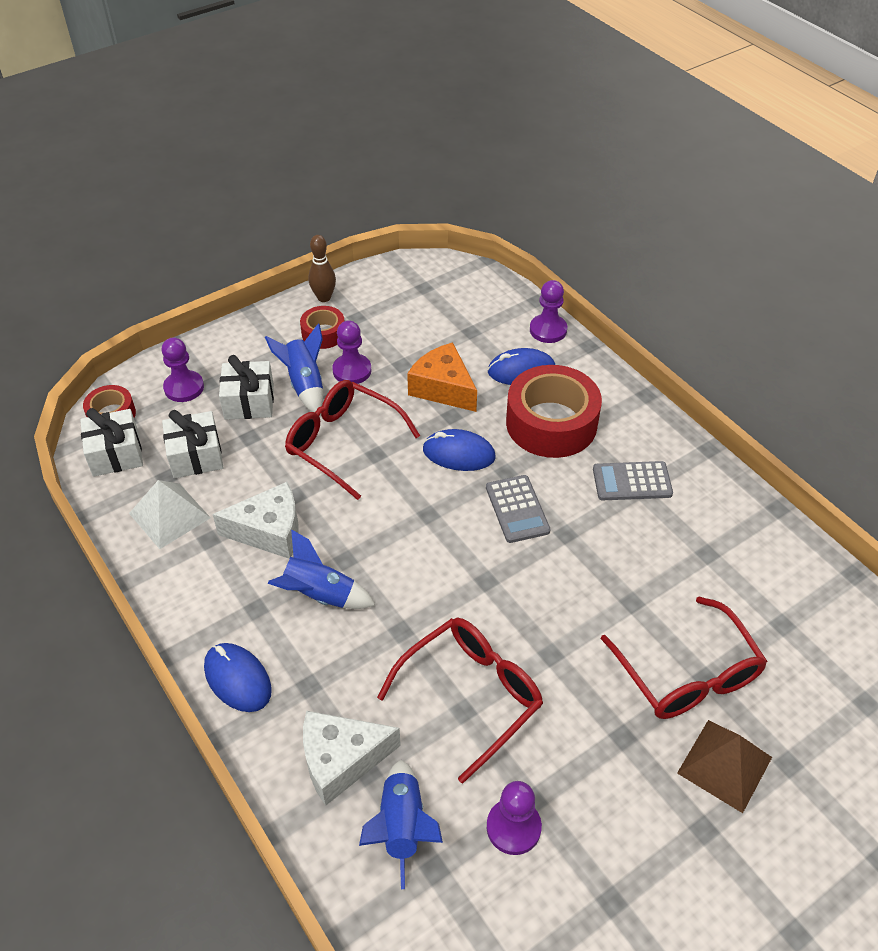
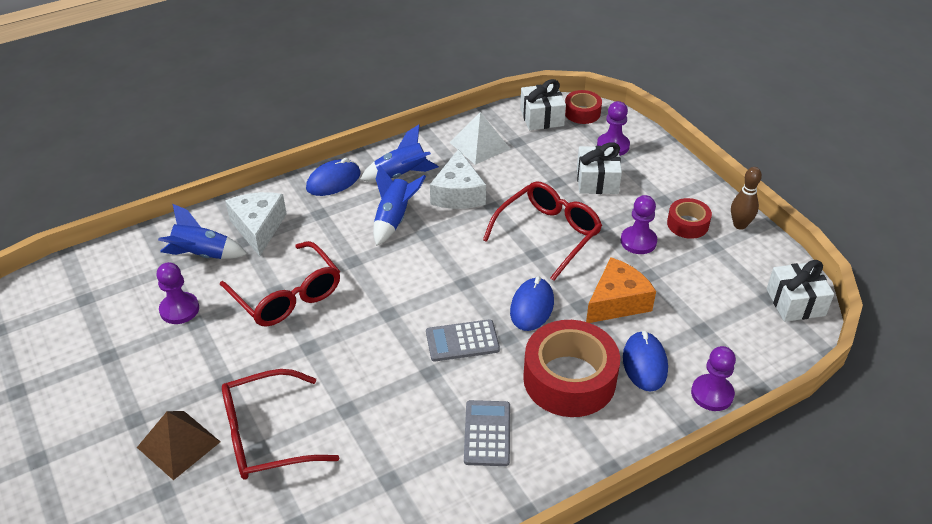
camera: 95 degrees right, 5 degrees down
white gift [162,410,224,478] -> white gift moved to [767,260,834,322]
blue rocket [265,323,323,412] -> blue rocket moved to [360,125,439,182]

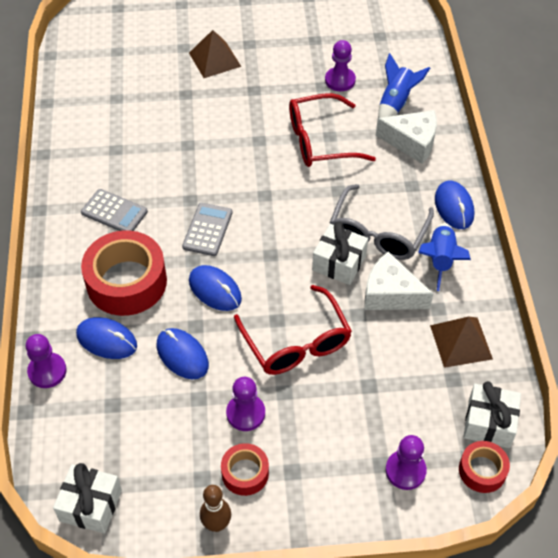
camera: 115 degrees right, 10 degrees up
red glasses [222,369,339,480] -> none
blue rocket [373,165,426,246] -> grey glasses [330,184,434,260]
white pyramid [450,112,510,165] -> brown pyramid [430,317,493,368]
white gift [577,142,622,194] -> white gift moved to [312,222,368,285]
orange cheese [586,257,656,323] -> blue mouse [157,328,209,379]

